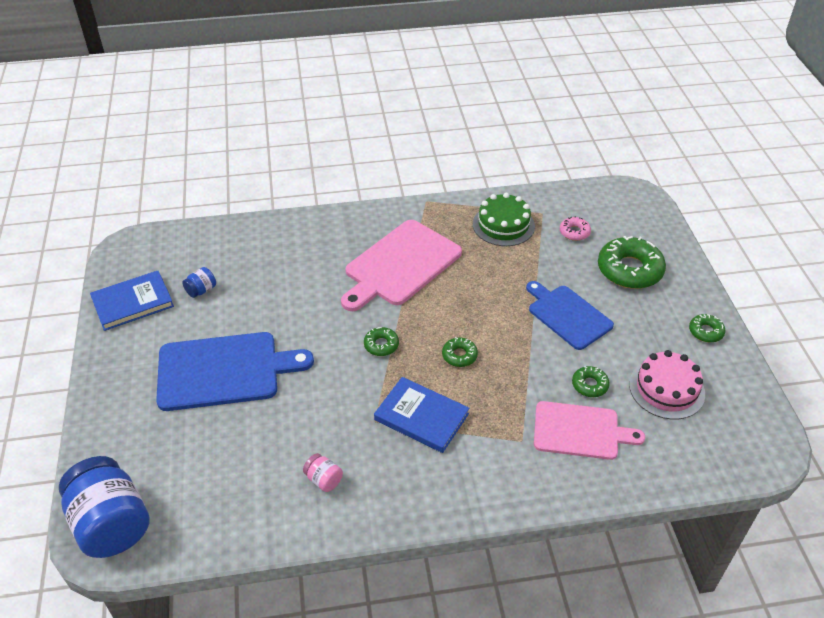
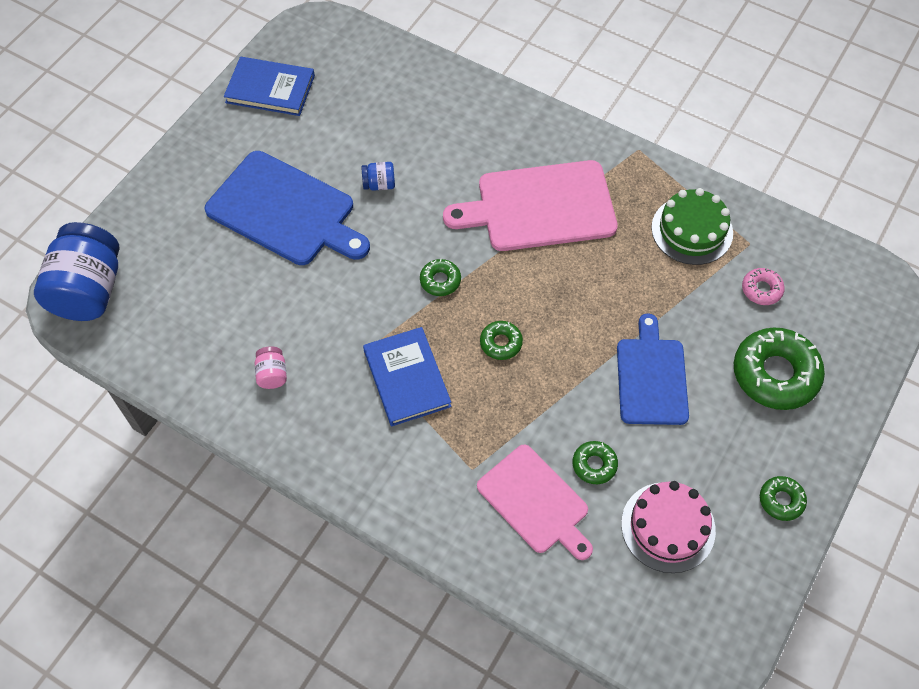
camera: 40 degrees right, 15 degrees up
blue jar [182,267,216,298] -> blue jar moved to [361,162,395,191]

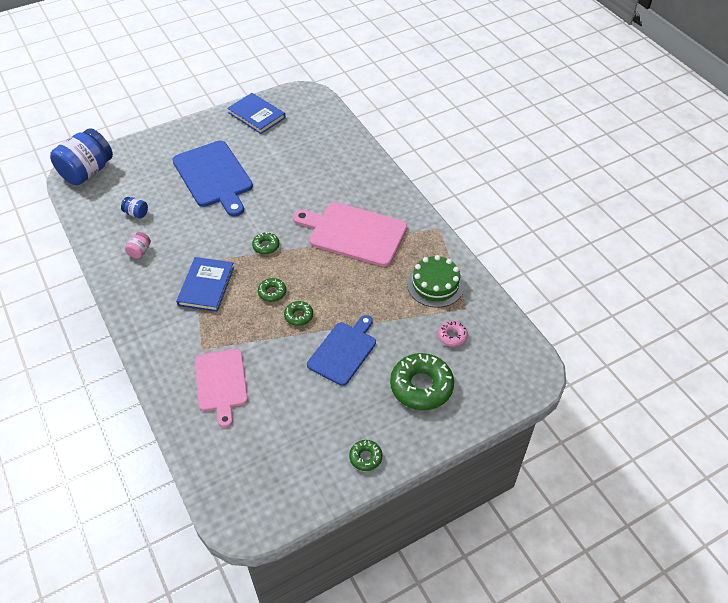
camera: 30 degrees right, 10 degrees down
blue jar [361,162,395,191] -> blue jar moved to [121,197,148,219]
green donut [573,441,618,484] -> green donut moved to [284,301,313,326]
pink cake [621,481,716,573] -> none

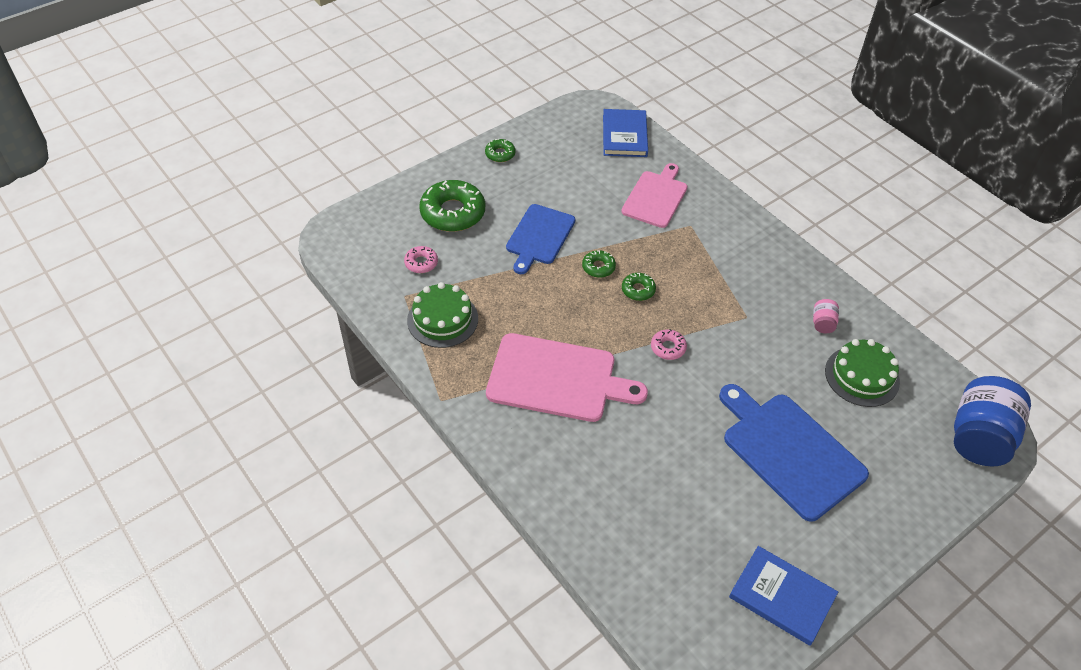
camera: 170 degrees right, 0 degrees up
blue jar [121,197,148,219] -> green cake [825,339,900,407]
blue book [176,257,234,312] -> blue book moved to [603,109,648,157]
pink cutting board [195,349,248,428] -> pink cutting board turned 45 degrees clockwise [621,163,688,228]
green donut [252,232,279,254] -> pink donut [651,329,687,360]

